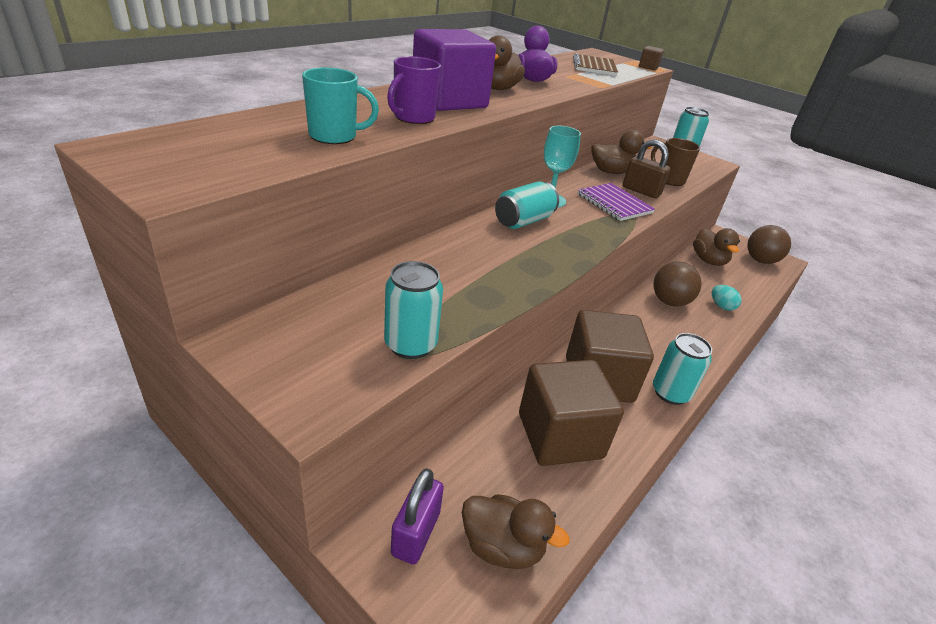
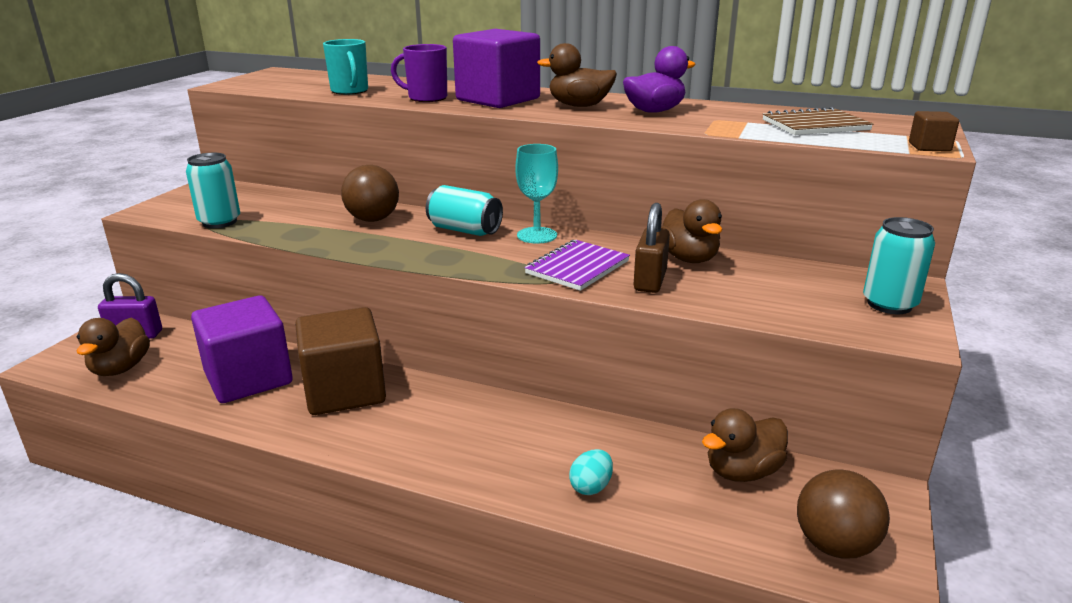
camera: 75 degrees right, 10 degrees down
brown cube [519,360,624,466] -> purple cube [191,295,293,403]
brown mug [651,138,700,186] -> none
brown ball [653,261,702,307] -> brown ball moved to [341,165,399,222]
turquoise can [653,333,712,405] -> none

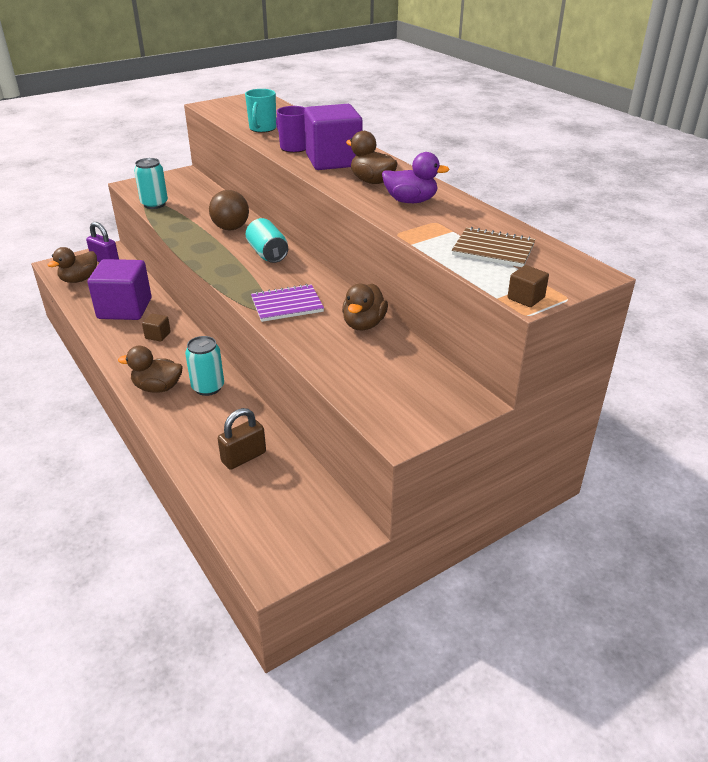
camera: 35 degrees right, 10 degrees up
brown cube [295,307,386,415] -> brown cube [142,314,171,342], size x0.41
turquoise goblet [515,144,558,244] -> none
turquoise egg [569,449,613,495] -> none
brown padlock [634,203,670,293] -> brown padlock moved to [218,408,266,470]
brown duck [702,408,788,482] -> brown duck moved to [118,346,183,393]
brown ball [797,469,890,559] -> none
turquoise can [863,217,935,314] -> turquoise can moved to [185,336,224,396]

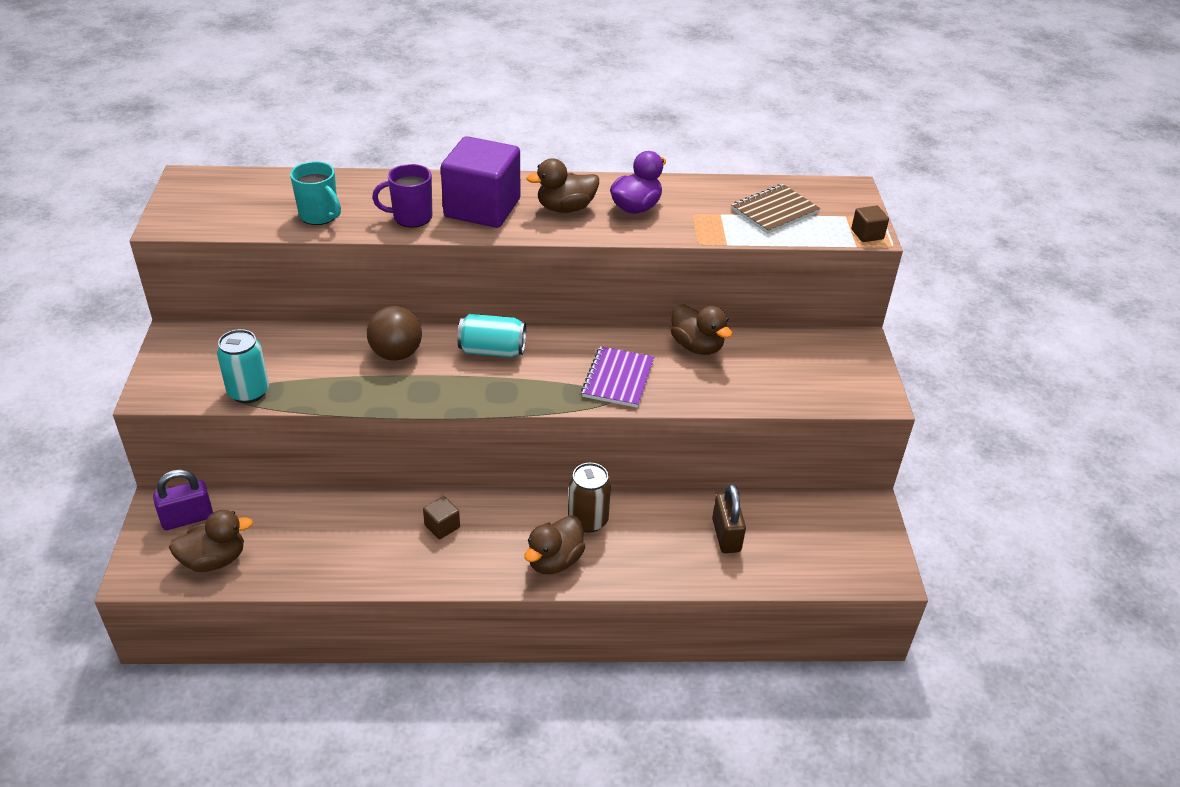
camera: 60 degrees left, 5 degrees up
brown duck [48,247,97,283] -> brown duck turned 90 degrees counterclockwise [169,510,253,572]
purple cube [88,259,152,320] -> none
turquoise can [185,336,224,396] -> brown can [568,463,611,533]

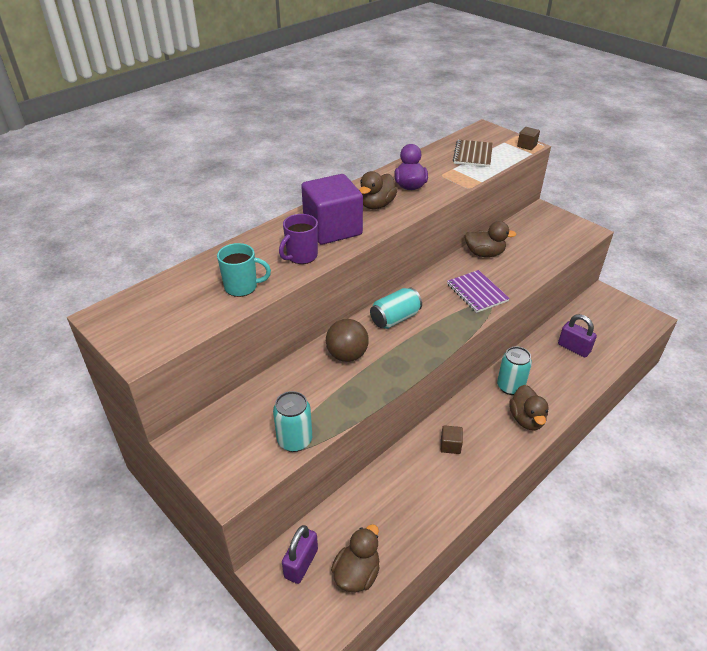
camera: 40 degrees left, 0 degrees up
brown can [568,463,611,533] -> turquoise can [497,346,532,395]
brown padlock [712,484,746,553] -> purple padlock [558,314,597,357]

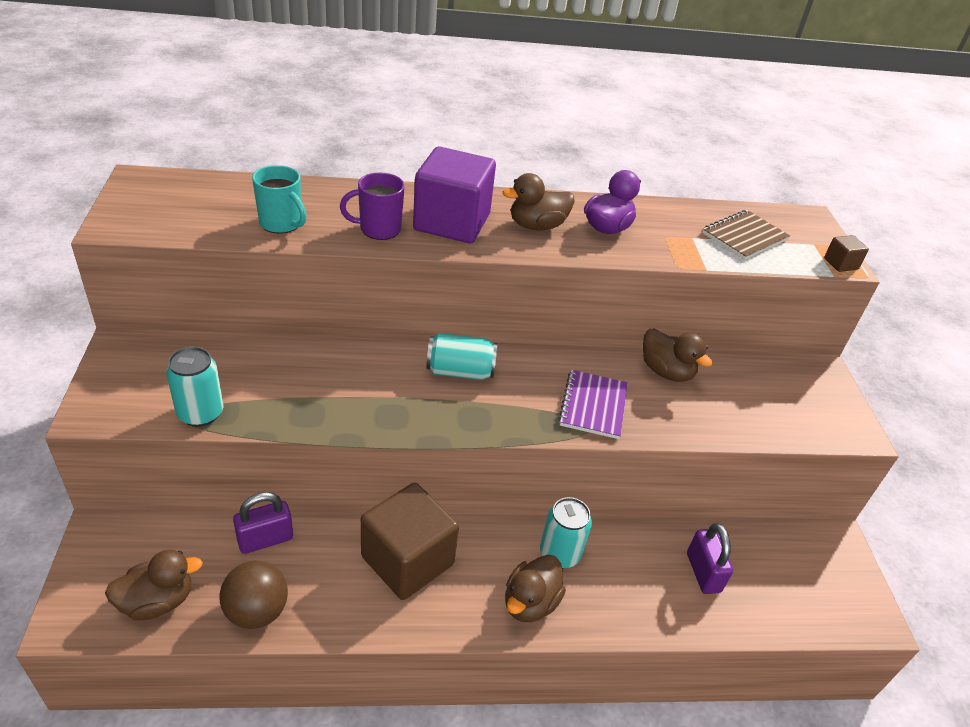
camera: 35 degrees right, 0 degrees up
purple padlock [282,525,318,584] -> purple padlock moved to [233,492,293,554]
brown ball [326,319,369,362] -> brown ball moved to [220,561,288,629]
brown cube [441,425,463,454] -> brown cube [361,483,459,600], size x2.43

